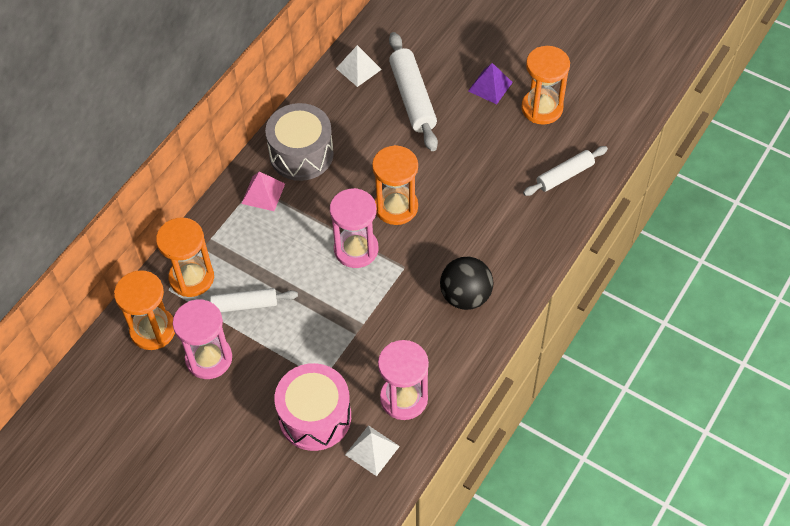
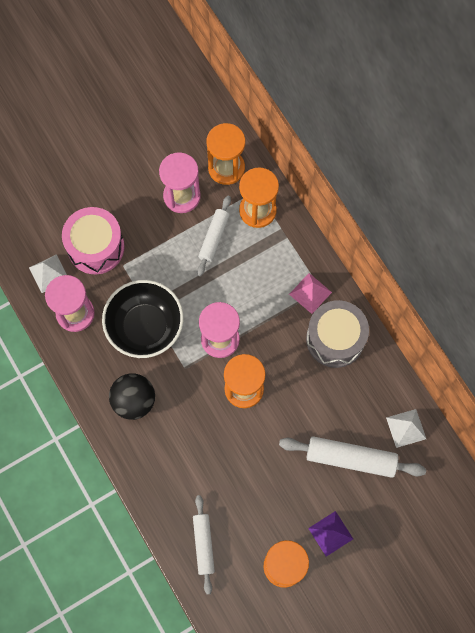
camera: 115 degrees right, 15 degrees up
none -> black bowl [102,280,184,358]

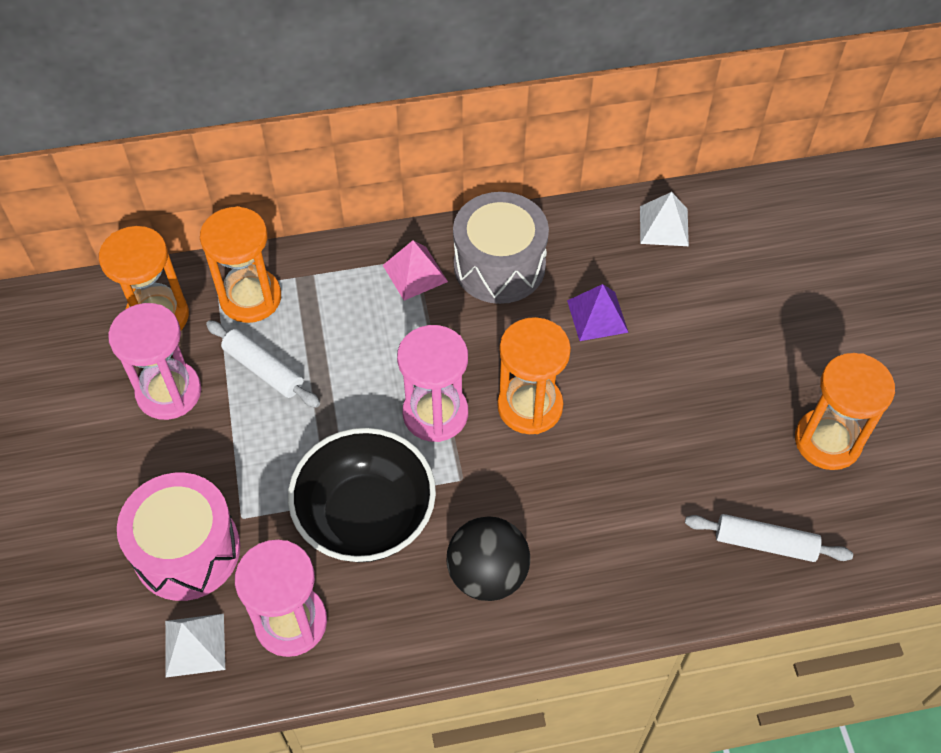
camera: 70 degrees left, 15 degrees down
white rolling pin [279,436,426,478] -> none
purple pyramid [308,511,353,557] -> purple pyramid moved to [567,284,629,341]

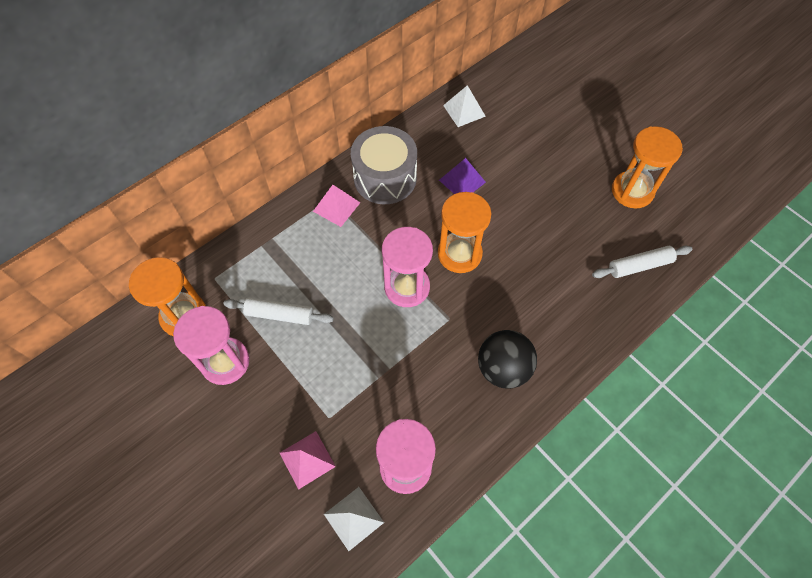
camera: 30 degrees left, 5 degrees up
pink drum [117,473,240,601] -> pink pyramid [280,431,336,490]
orange hourglass [200,206,281,323] -> none
black bowl [288,428,436,562] -> none

